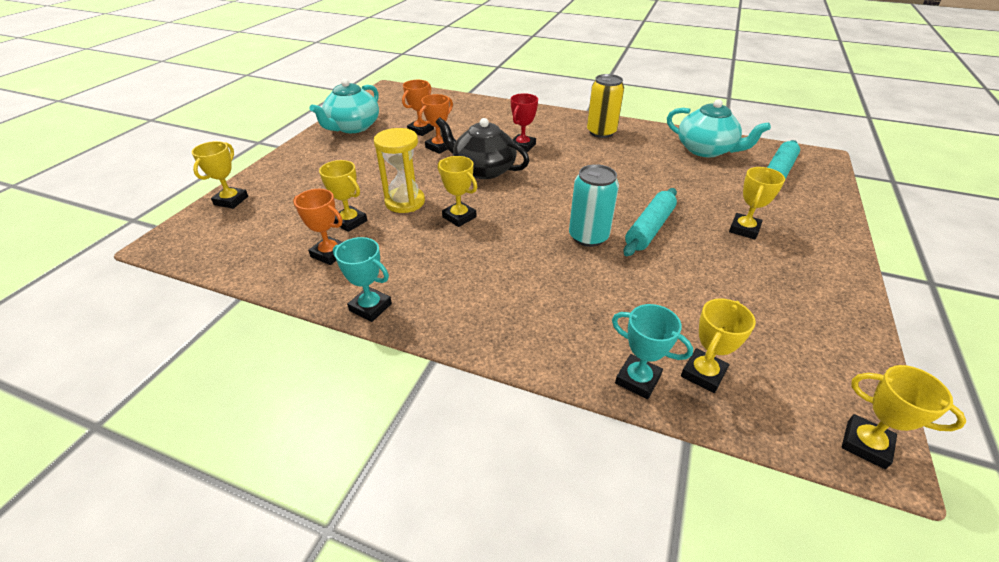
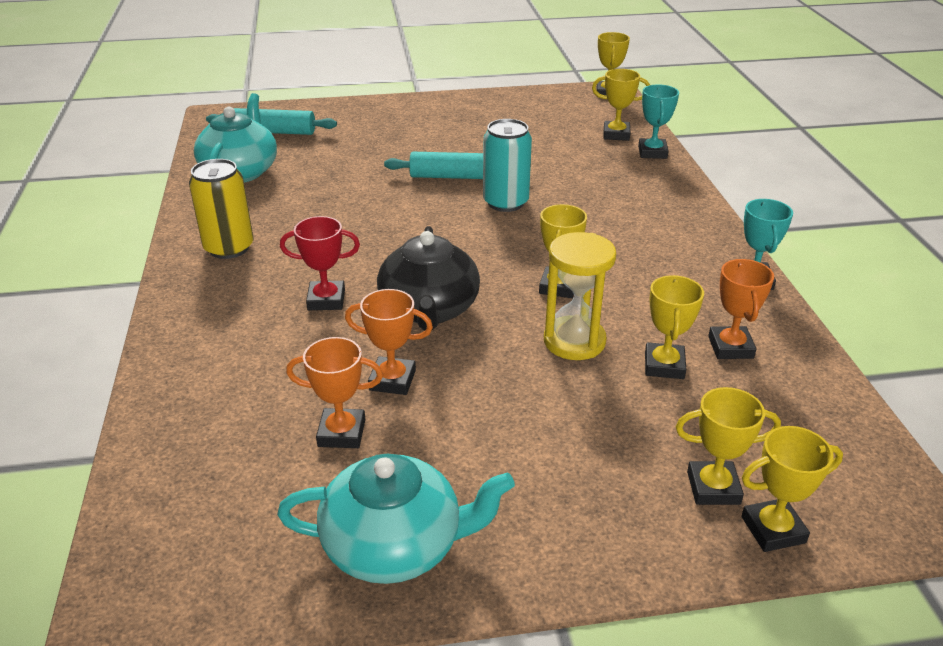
camera: 120 degrees left, 5 degrees down
yellow trophy [729,167,785,240] -> yellow trophy moved to [676,387,781,505]

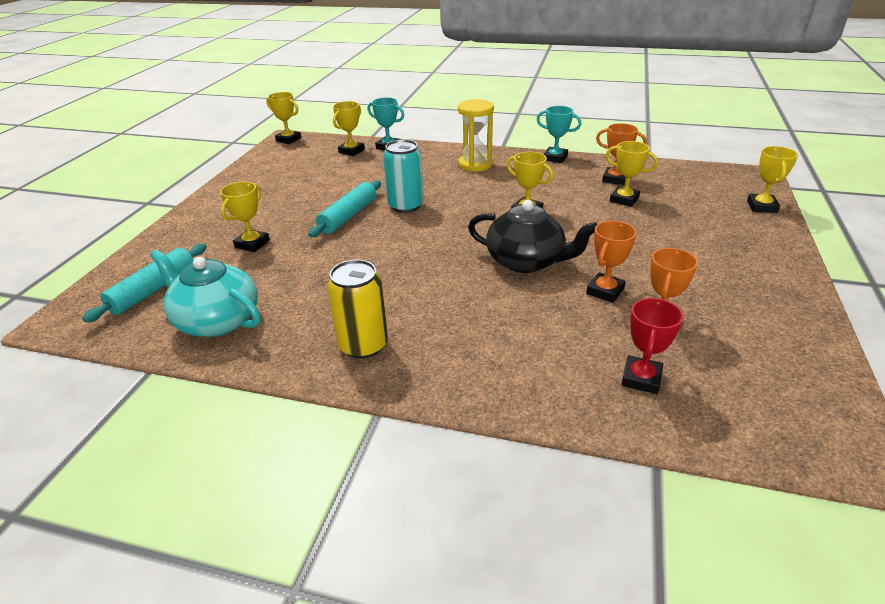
camera: 65 degrees left, 0 degrees up
turquoise teapot [277,454,515,584] -> none
red trophy [280,216,360,310] -> red trophy moved to [621,298,683,394]
yellow hourglass [544,232,616,360] -> yellow hourglass moved to [458,99,494,172]
yellow trophy [676,387,781,505] -> yellow trophy moved to [220,182,270,252]

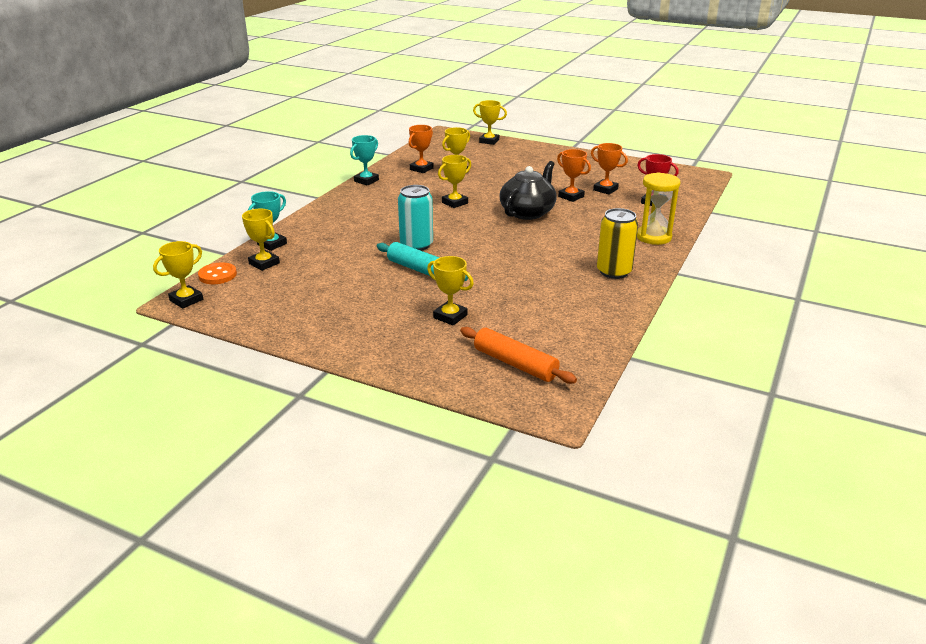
camera: 80 degrees left, 5 degrees down
turquoise rolling pin [82,244,207,323] -> orange rolling pin [460,327,577,384]
turquoise teapot [150,250,261,337] -> none
yellow hourglass [458,99,494,172] -> yellow hourglass moved to [637,172,681,245]
none -> orange button [198,262,237,284]

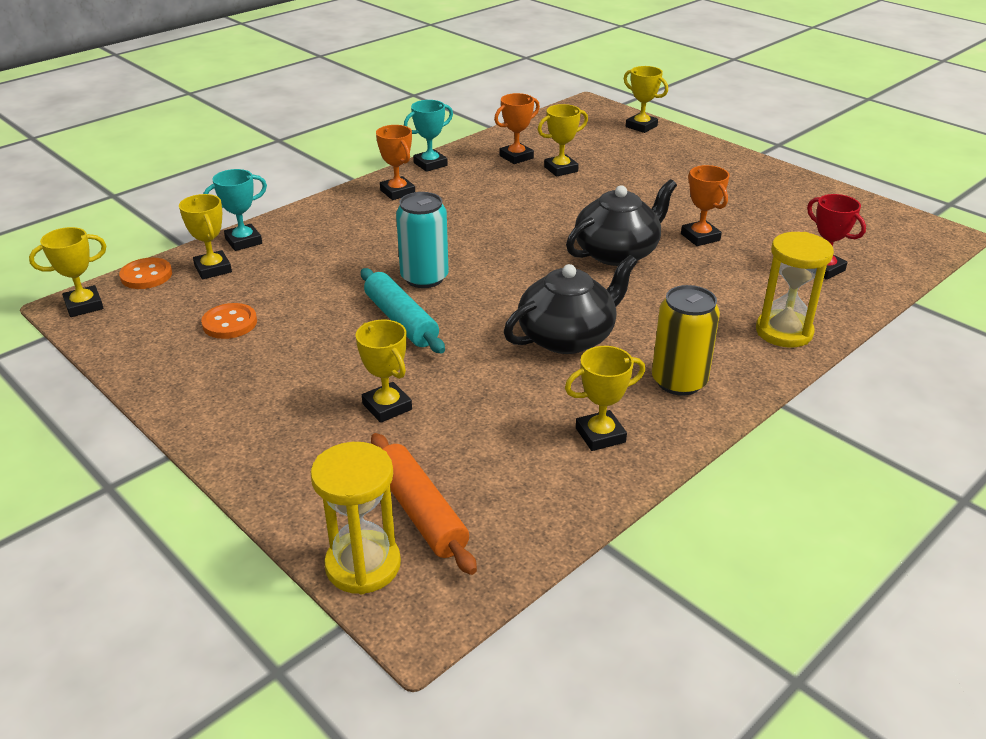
camera: 20 degrees right, 5 degrees up
yellow trophy [438,155,471,208] -> yellow trophy moved to [565,346,645,451]
orange trophy [591,143,628,195] -> orange trophy moved to [376,125,415,200]
none -> orange button [201,303,257,339]
none -> yellow hourglass [311,442,401,594]
none -> black teapot [504,255,637,354]

